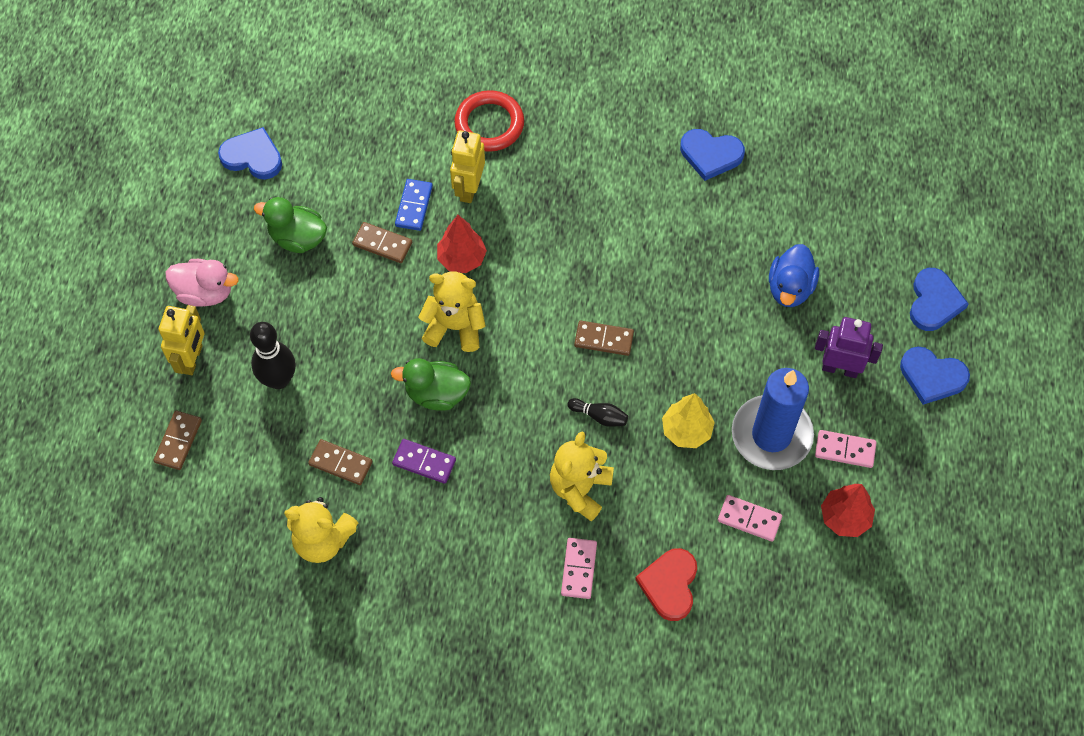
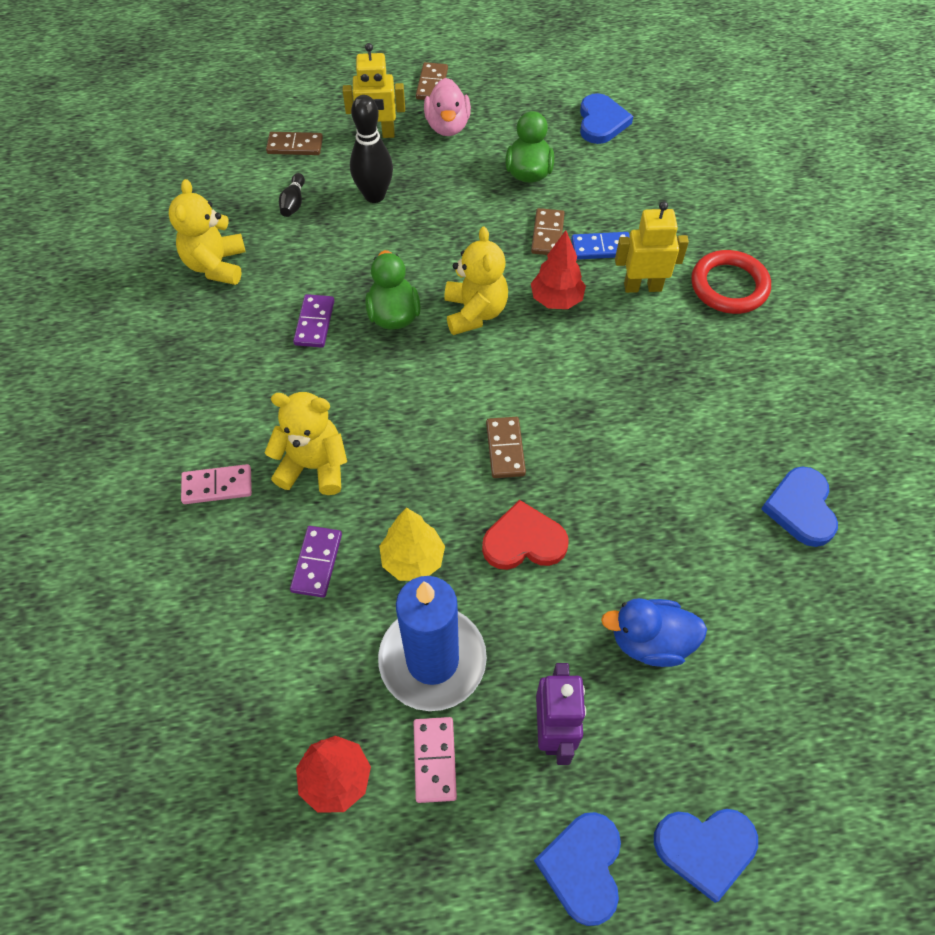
camera: 75 degrees right, 5 degrees down
brown domino [308,439,372,485] -> brown domino moved to [416,62,448,100]
black bowling pin [567,398,628,427] -> black bowling pin moved to [279,173,305,217]
red heart [635,548,697,621] -> red heart moved to [482,500,569,570]
pink domino [718,495,782,542] -> none
none -> purple domino [290,526,342,598]

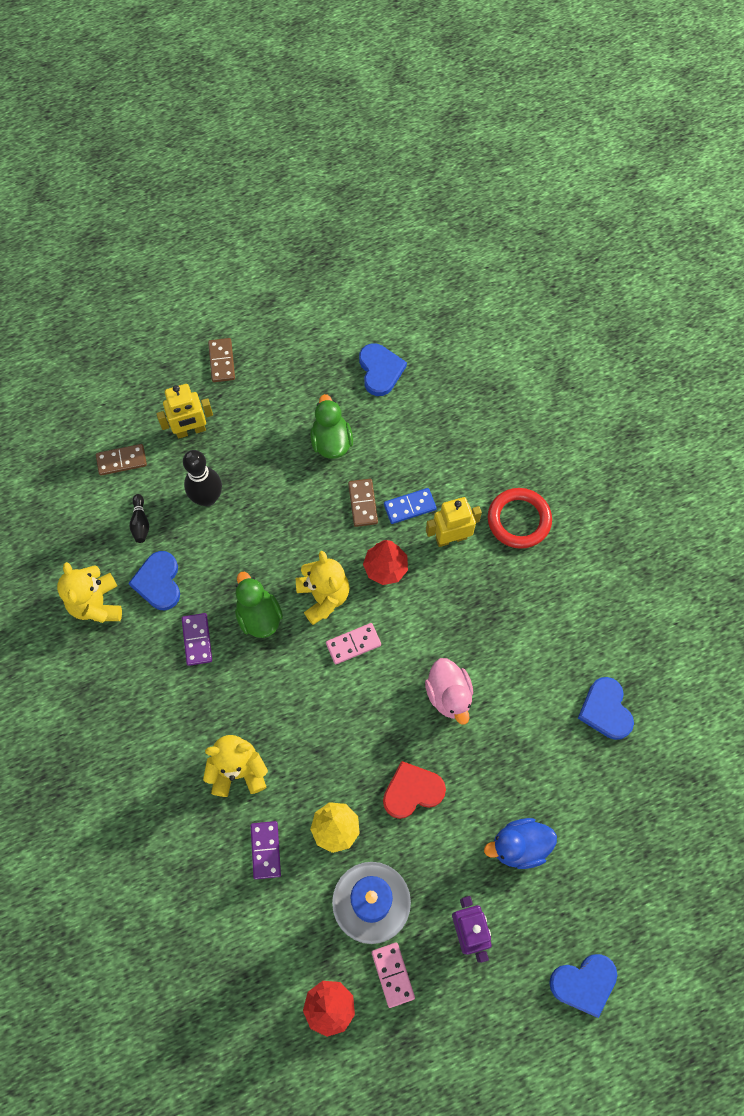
camera: 15 degrees left, 10 degrees up
pink domino [181,464,252,504] -> pink domino moved to [326,623,381,664]
pink duck [424,78,471,136] -> pink duck moved to [425,658,473,725]
brown domino [486,417,526,478] -> none
blue heart [534,812,621,926] -> blue heart moved to [128,551,180,610]

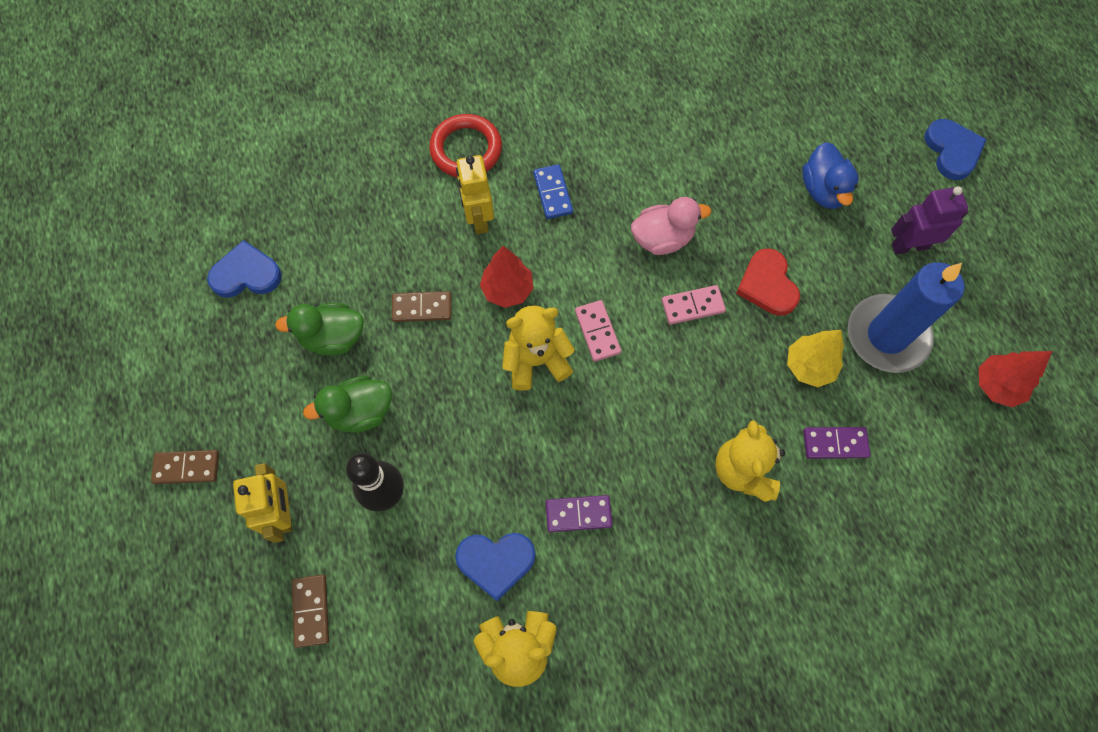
camera: 85 degrees left, 0 degrees up
black bowling pin [130,494,149,543] -> none
green duck [235,572,283,638] -> green duck moved to [303,376,392,433]
pink domino [372,942,415,1008] -> pink domino moved to [662,285,726,325]
blue domino [384,488,437,524] -> blue domino moved to [533,164,573,219]
blue heart [578,677,634,740] -> none

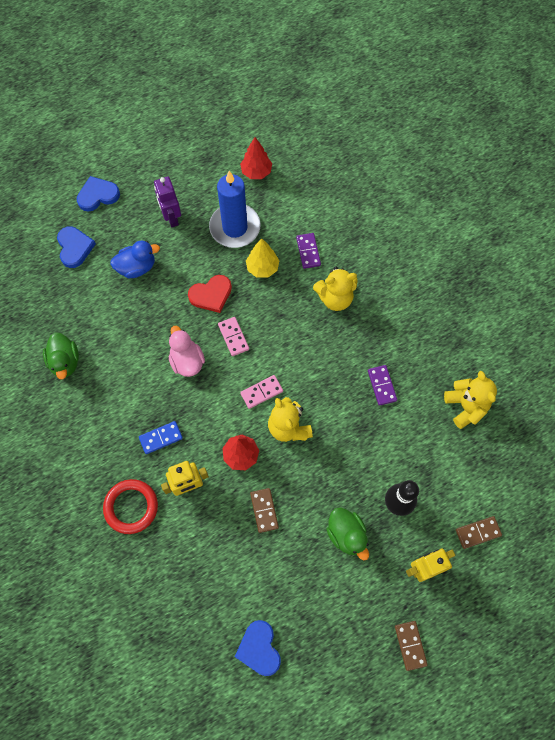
camera: 100 degrees left, 0 degrees up
green duck [275,303,364,356] -> green duck moved to [43,332,79,379]
blue heart [455,533,536,601] -> blue heart moved to [57,226,96,268]

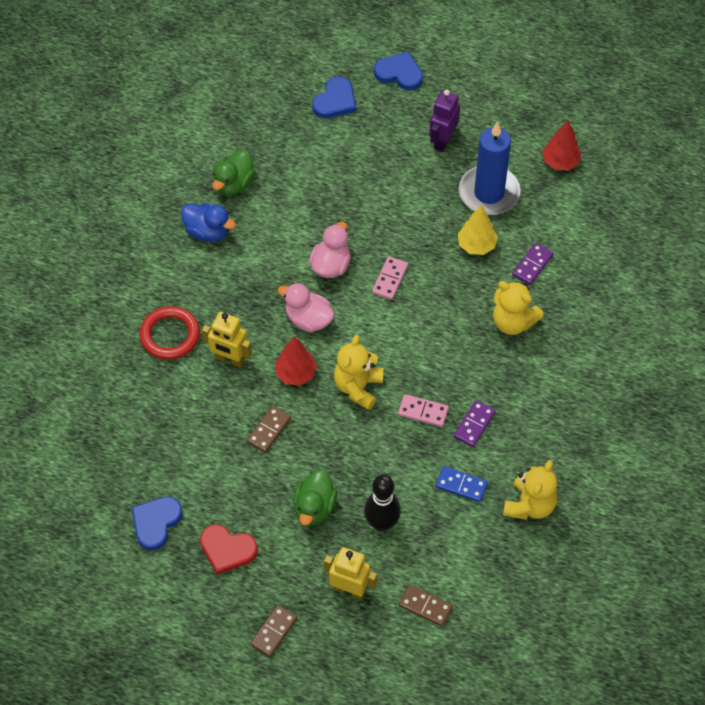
camera: 45 degrees right, 10 degrees down
blue duck [110,241,160,278] -> blue duck moved to [181,203,236,242]
blue domino [139,421,183,454] -> blue domino moved to [436,466,488,502]
red heart [188,275,232,313] -> red heart moved to [200,524,258,575]
pink domino [240,375,283,409] -> pink domino moved to [398,394,449,427]
none -> pink duck [278,283,335,332]

